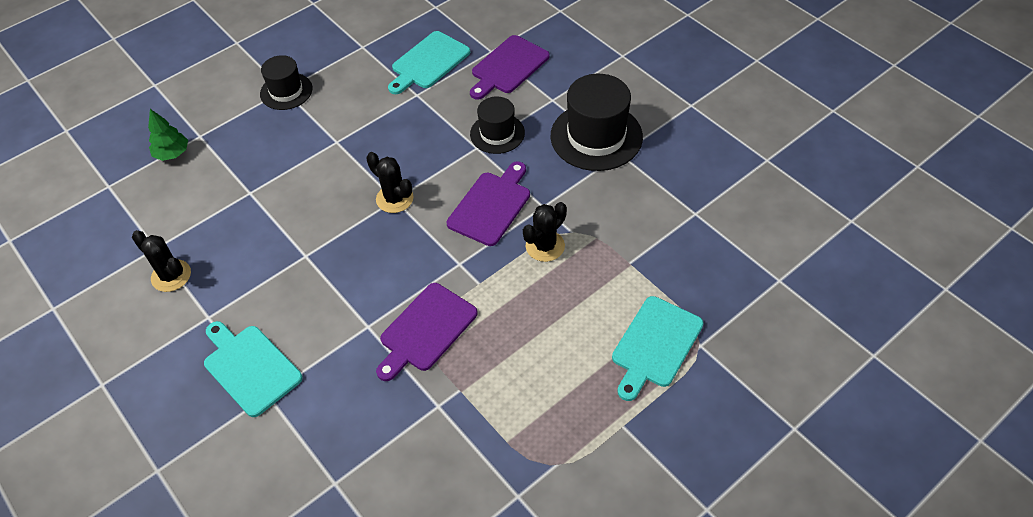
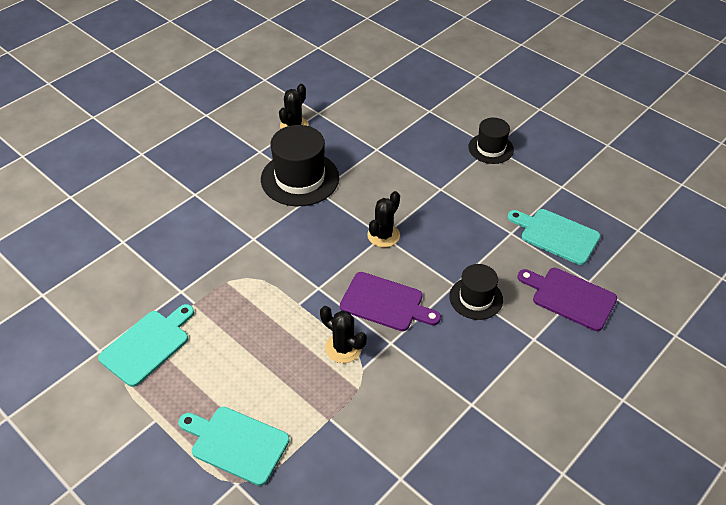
camera: 80 degrees right, 5 degrees down
green tree [148,109,188,161] -> none
turquoise cutting board [204,321,303,417] -> turquoise cutting board moved to [98,304,194,387]
purple cutting board [376,283,478,381] -> none
black hat [550,74,643,171] -> black hat moved to [261,125,339,206]

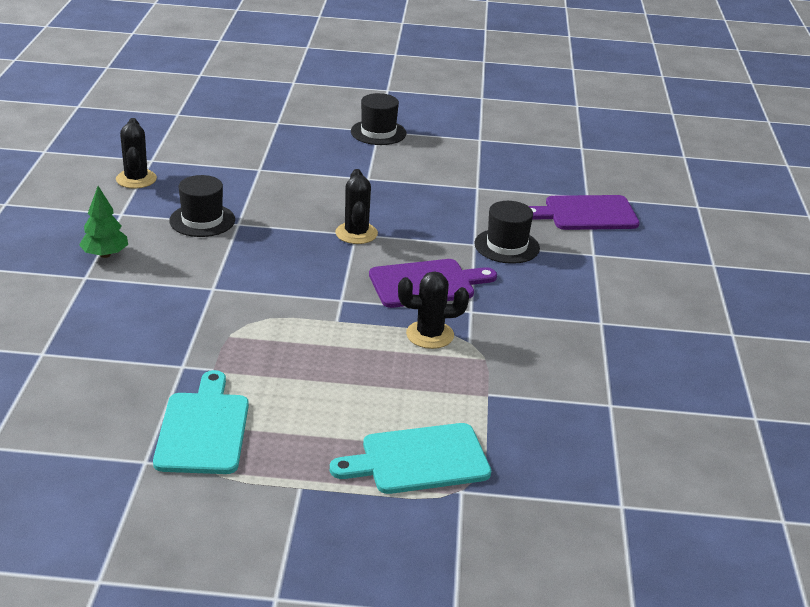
camera: 40 degrees left, 15 degrees down
black hat [261,125,339,206] -> black hat [169,175,235,237], size x0.60
turquoise cutting board [507,209,600,265] -> none
none -> green tree [79,186,128,258]

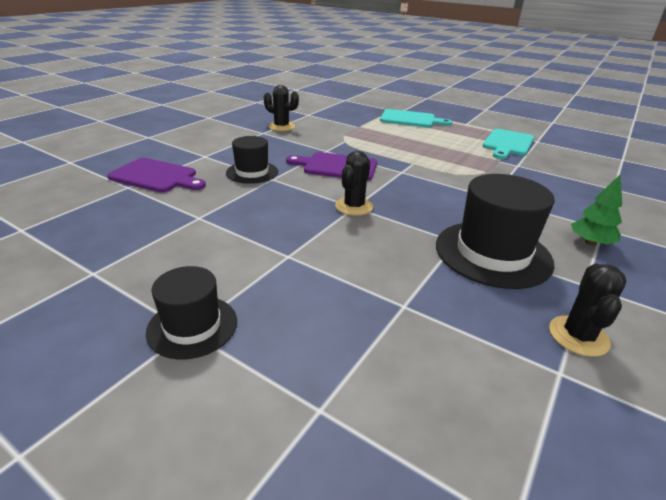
camera: 150 degrees left, 0 degrees up
black hat [169,175,235,237] -> black hat [436,174,555,289], size x1.67
black cactus [398,271,469,349] -> black cactus moved to [264,85,299,131]

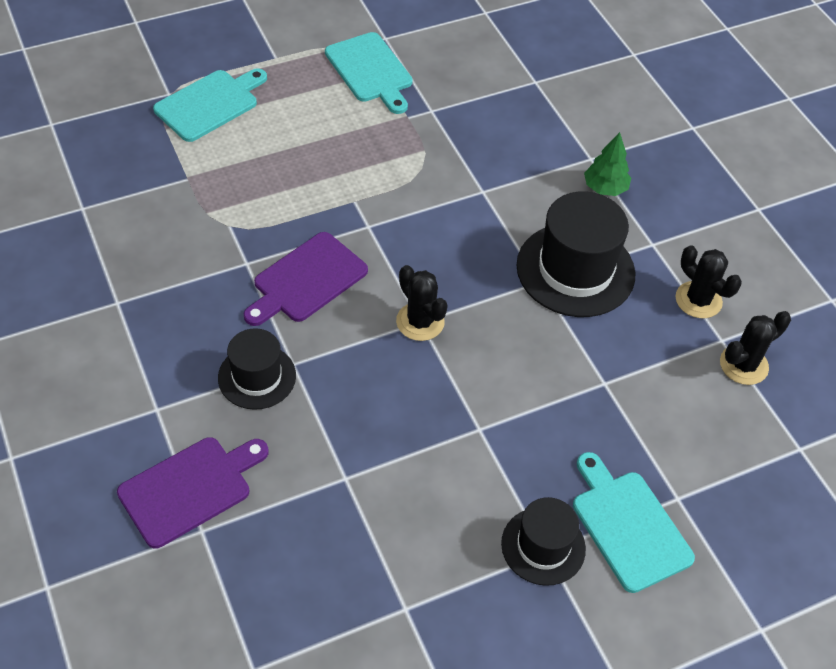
camera: 60 degrees left, 20 degrees up
black cactus [264,85,299,131] -> black cactus moved to [720,311,791,385]
none -> turquoise cutting board [573,452,695,593]

